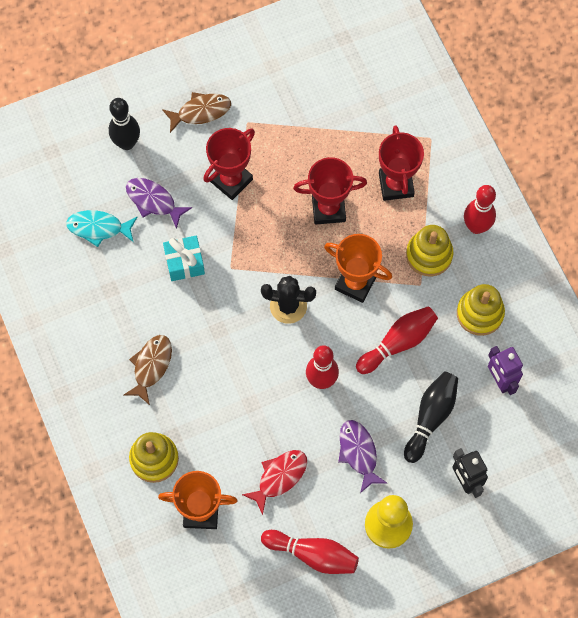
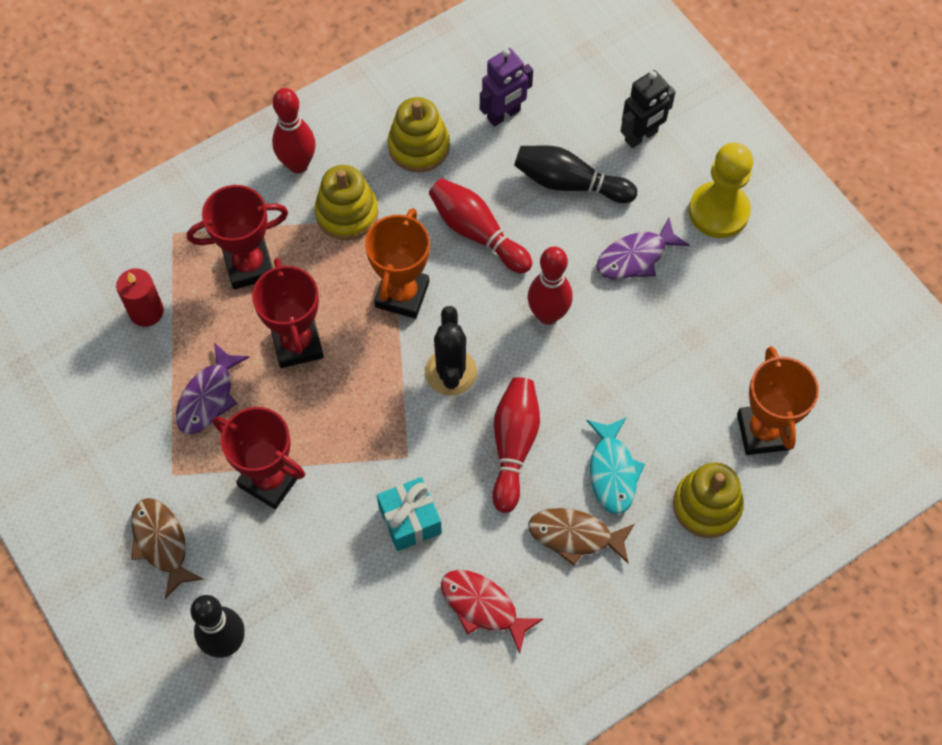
camera: 100 degrees left, 5 degrees down
turquoise fish [66,210,137,247] -> turquoise fish moved to [586,417,645,515]
purple fish [126,178,192,229] -> purple fish moved to [176,342,249,434]
red fish [242,450,307,515] -> red fish moved to [441,570,543,654]
red bowling pin [261,530,359,574] -> red bowling pin moved to [492,377,540,513]
none -> red candle [116,268,164,327]

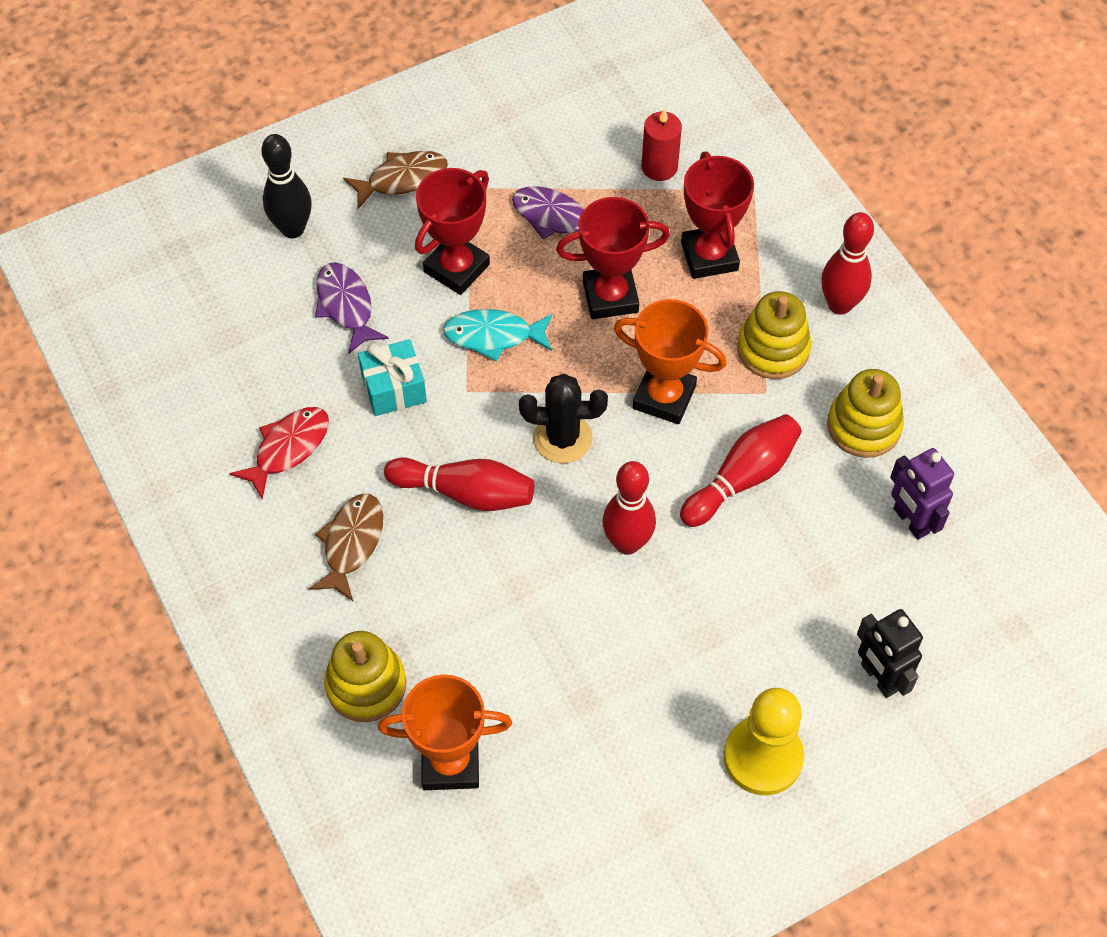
camera: 95 degrees right, 5 degrees down
black bowling pin [514,145,637,203] -> none
turquoise fish [586,417,645,515] -> turquoise fish moved to [443,309,553,361]
purple fish [596,217,690,279] -> purple fish moved to [315,262,389,354]

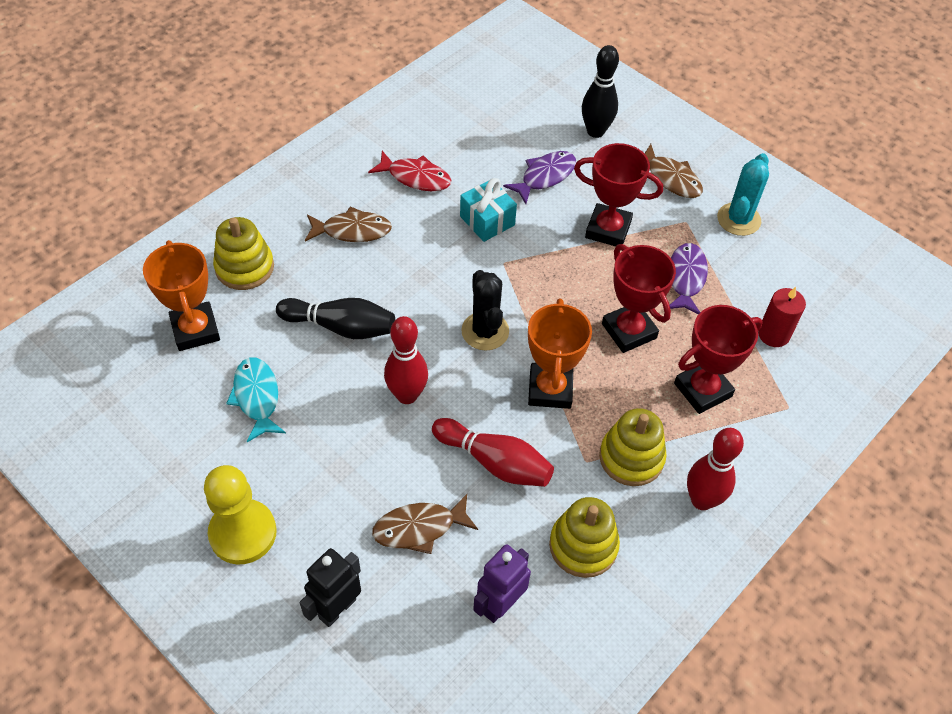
camera: 70 degrees right, 5 degrees down
red bowling pin [384,457,534,511] -> none
turquoise fish [443,309,553,361] -> turquoise fish moved to [226,357,286,442]
none -> black bowling pin [276,298,395,339]
none -> brown fish [372,494,478,554]
none -> turquoise cactus [717,153,769,236]

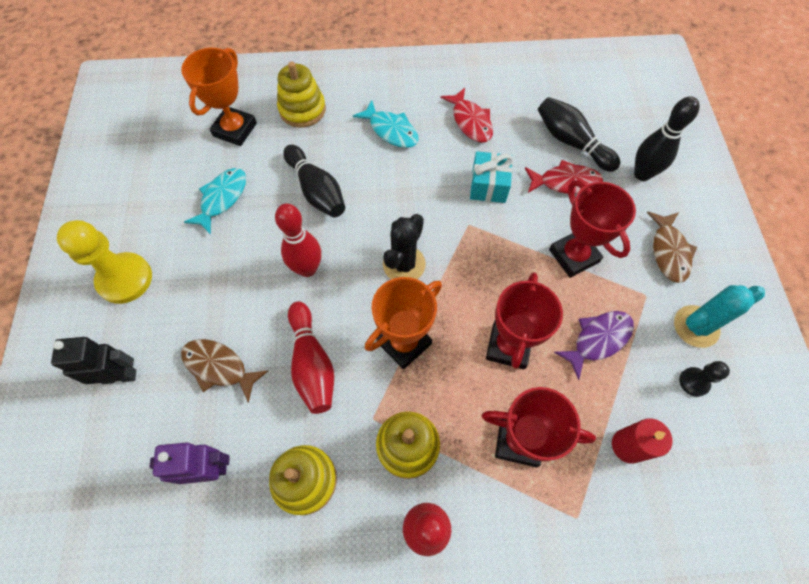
camera: 45 degrees right, 10 degrees up
brown fish [305,206,392,242] -> turquoise fish [353,100,419,148]
purple fish [503,151,576,204] -> red fish [525,160,603,194]
none -> black bowling pin [538,97,620,172]
none -> black pawn [679,361,730,397]

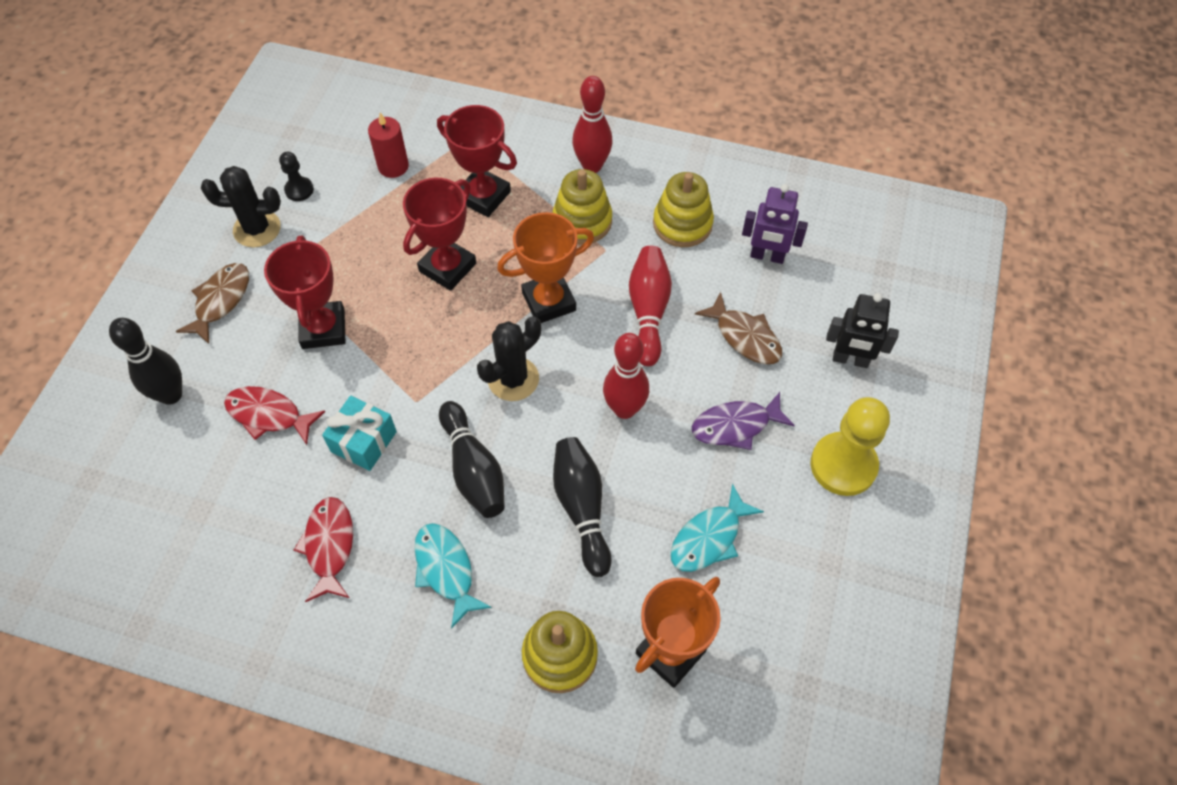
camera: 160 degrees left, 5 degrees down
black bowling pin [538,97,620,172] -> black bowling pin moved to [439,401,505,518]
purple fish [554,311,634,380] -> purple fish moved to [692,392,795,450]
turquoise cactus [674,285,765,348] -> black cactus [201,166,281,247]

